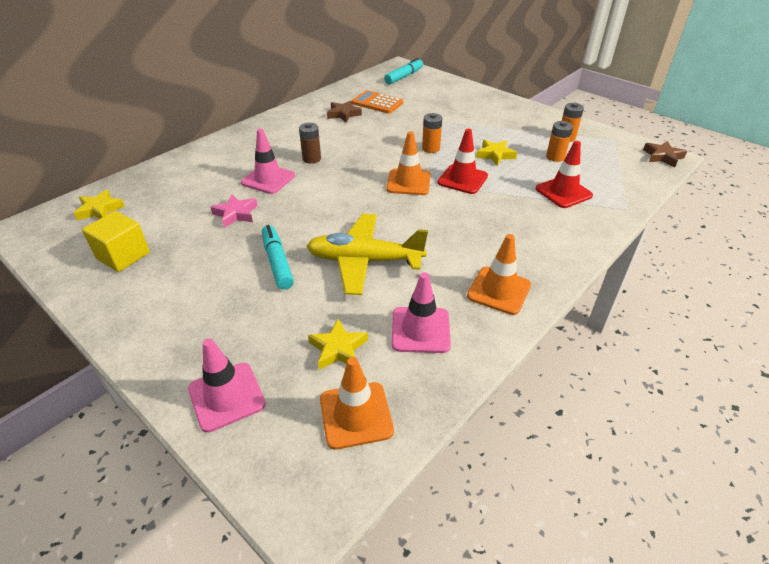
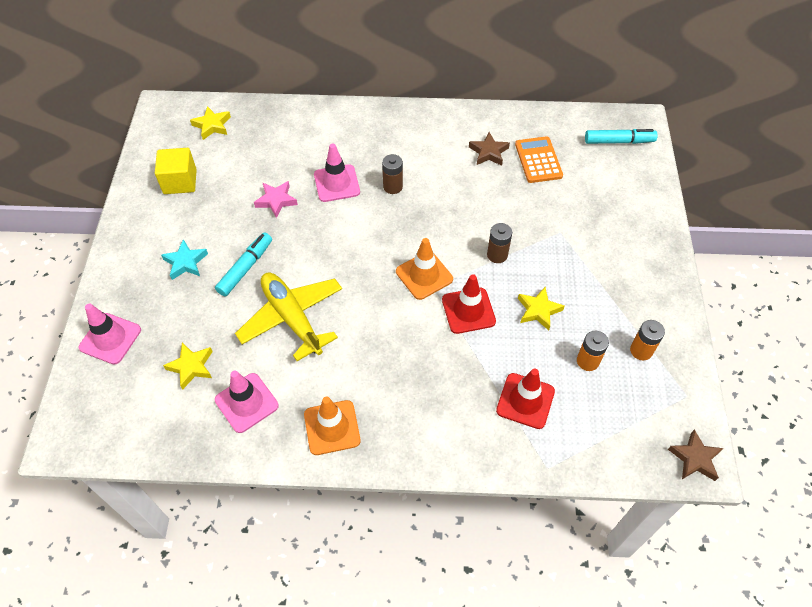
camera: 50 degrees right, 15 degrees up
orange traffic cone [320,357,394,450] -> none
orange battery [422,113,442,153] -> brown battery [487,223,512,263]
none -> turquoise star [161,239,208,280]

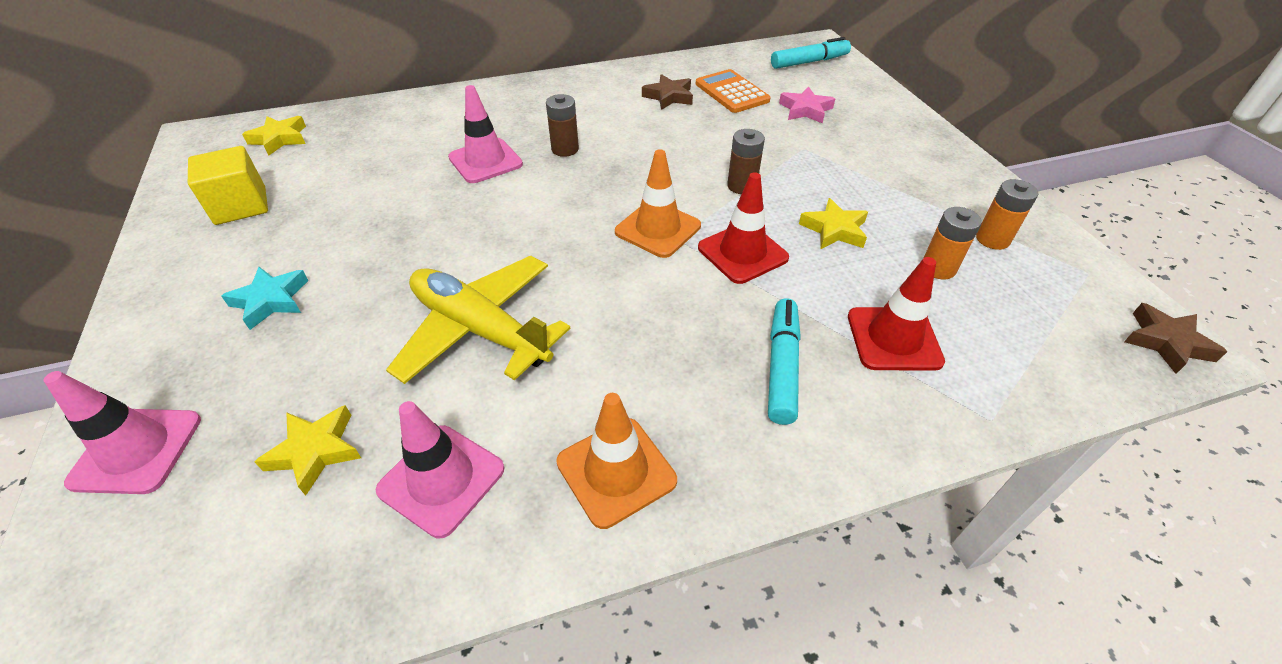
camera: 20 degrees left, 10 degrees down
turquoise marker [215,233,272,296] -> turquoise marker moved to [768,299,801,425]
pink star [254,181,298,218] -> pink star moved to [779,87,835,124]

